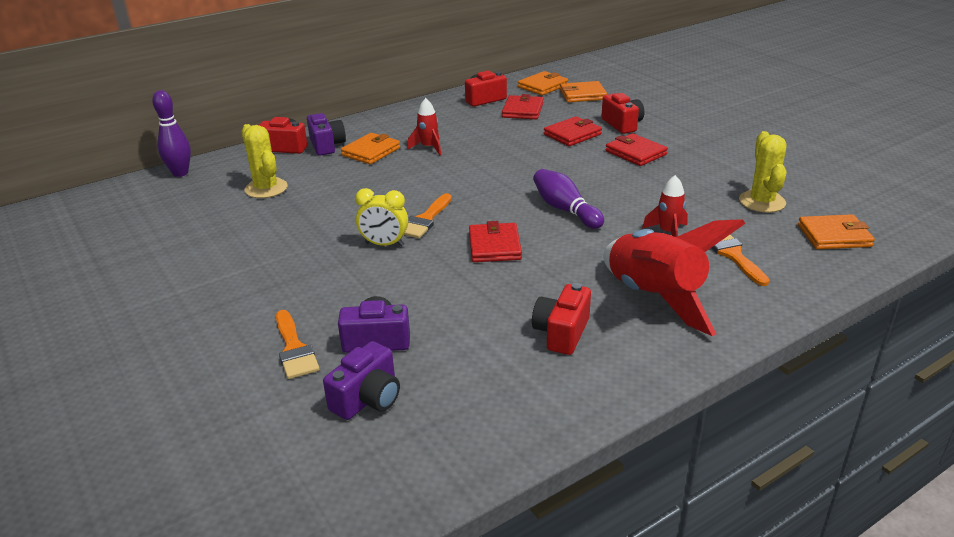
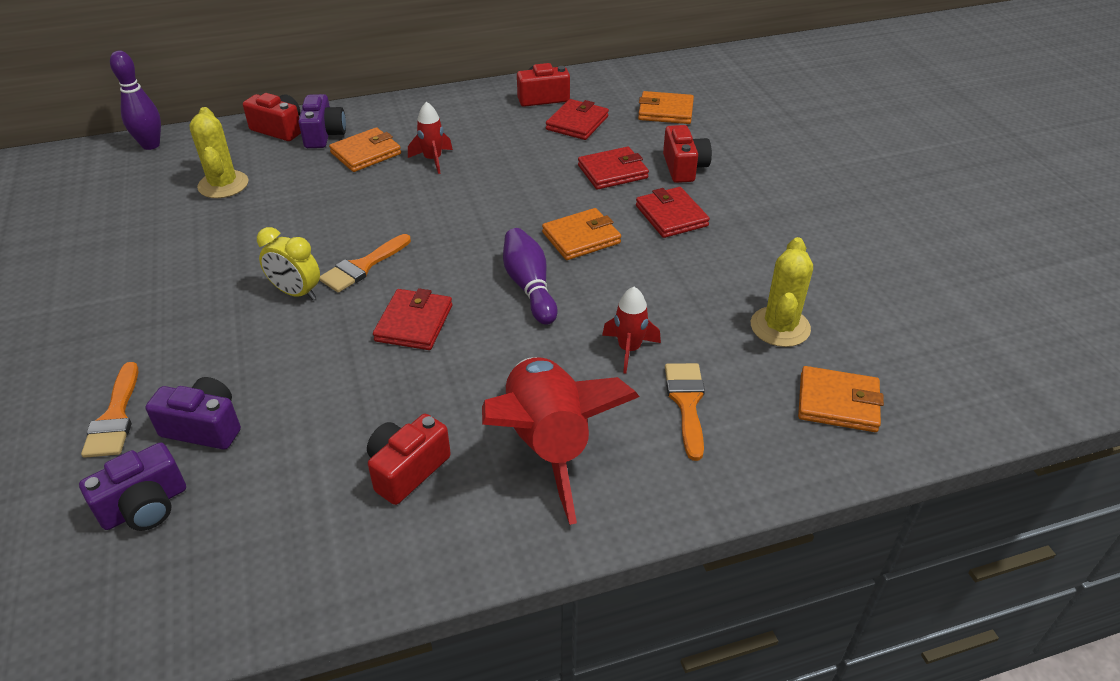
camera: 15 degrees right, 10 degrees up
orange wallet [518,71,568,95] -> orange wallet moved to [542,208,621,260]

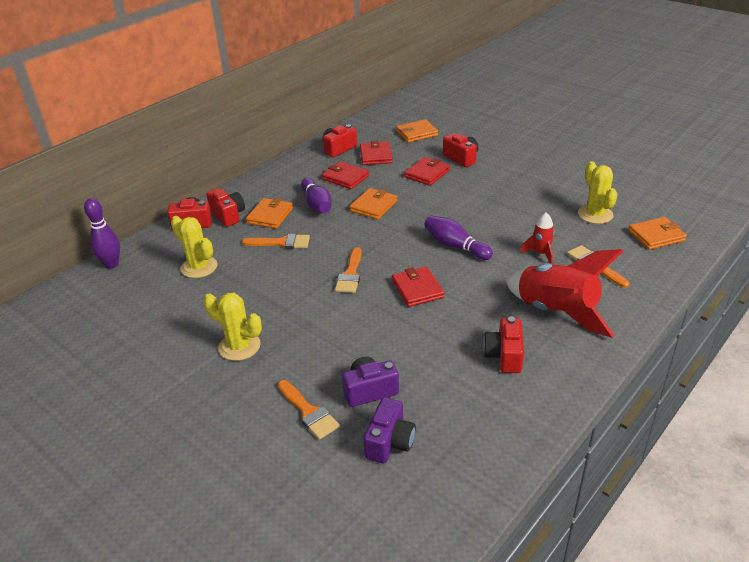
camera: 30 degrees left, 5 degrees down
yellow clock [257,227,320,300] -> none
purple camera [299,94,346,148] -> red camera [206,188,245,227]
red rocket [408,102,453,174] -> purple bowling pin [301,177,332,213]
orange wallet [542,208,621,260] -> orange wallet moved to [350,188,397,220]
red wallet [636,187,710,238] -> red wallet moved to [322,161,369,189]
none -> yellow cactus [204,293,262,361]
none -> orange brush [242,234,310,249]

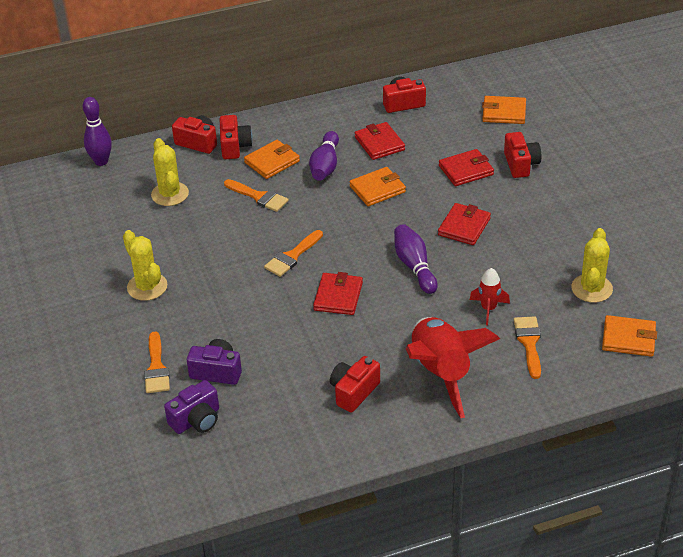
camera: 30 degrees right, 5 degrees up
red wallet [360,140,393,165] -> red wallet moved to [438,203,491,245]

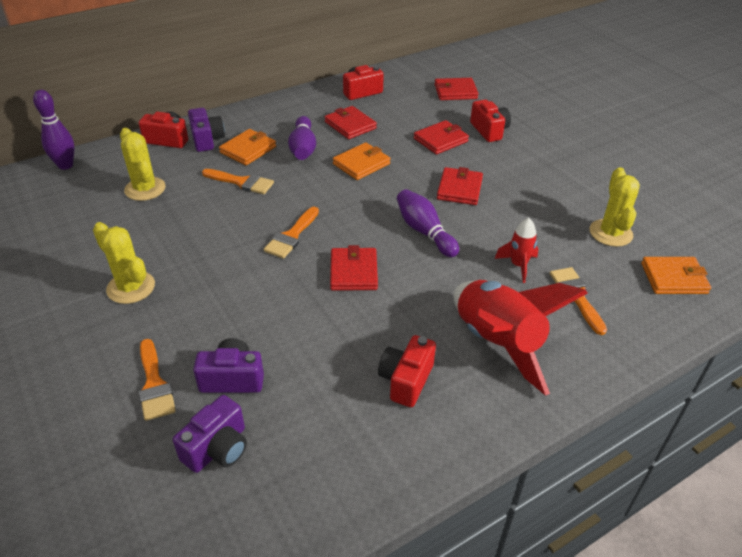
camera: 15 degrees left, 0 degrees up
red camera [220,115,253,159] -> purple camera [188,108,225,152]
orange wallet [482,96,526,124] -> red wallet [435,78,479,100]

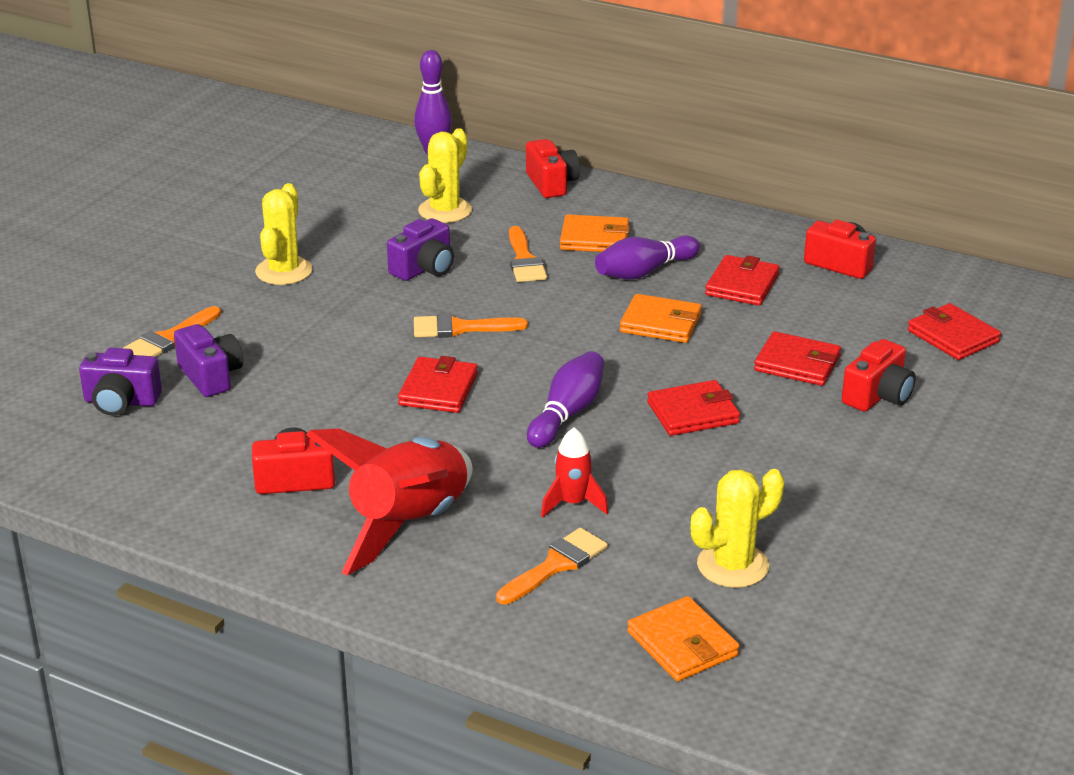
camera: 60 degrees right, 10 degrees down
purple camera [188,108,225,152] -> purple camera moved to [387,218,454,281]
red wallet [330,245,378,291] -> red wallet turned 45 degrees counterclockwise [398,356,478,413]

